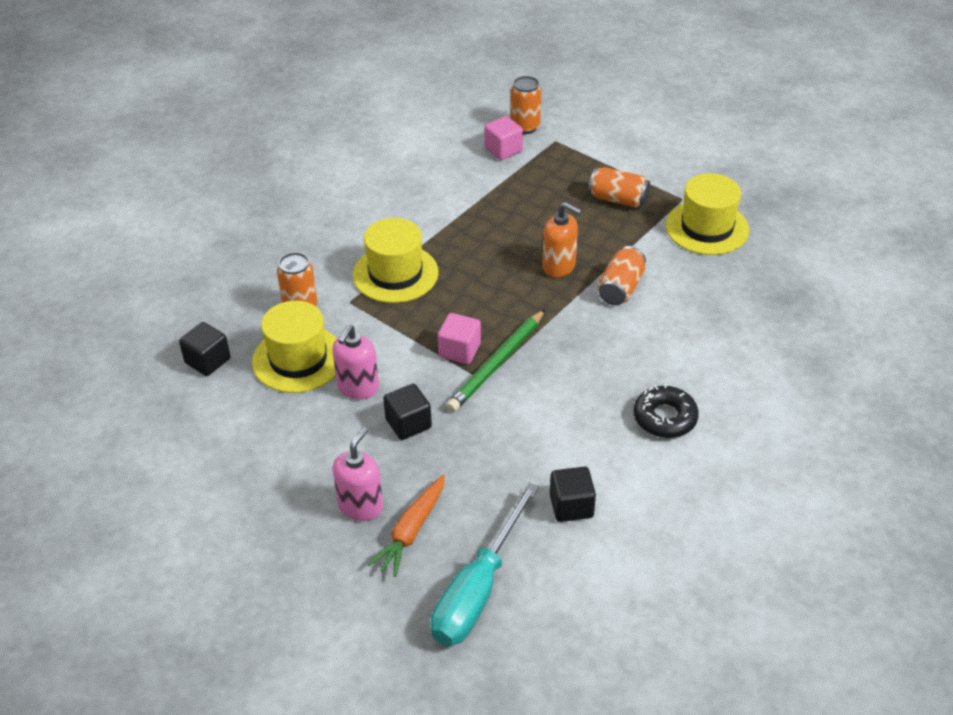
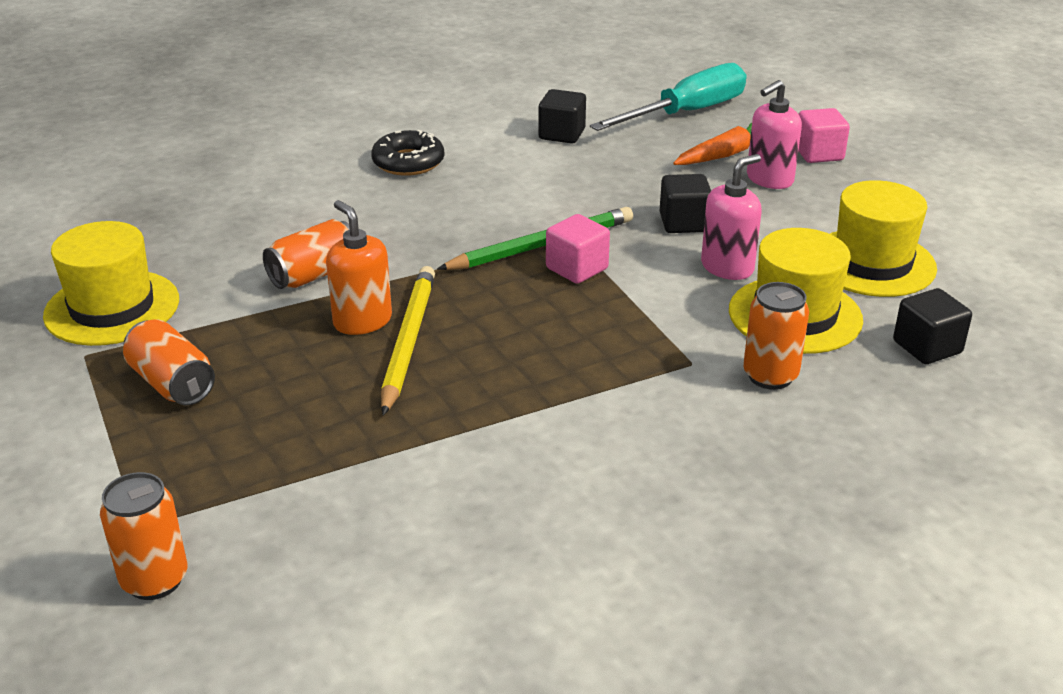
camera: 155 degrees left, 10 degrees down
yellow hat [353,218,439,303] -> yellow hat moved to [830,180,937,297]
pink cube [484,116,523,160] -> pink cube moved to [798,108,850,163]
none -> yellow pencil [381,266,435,416]

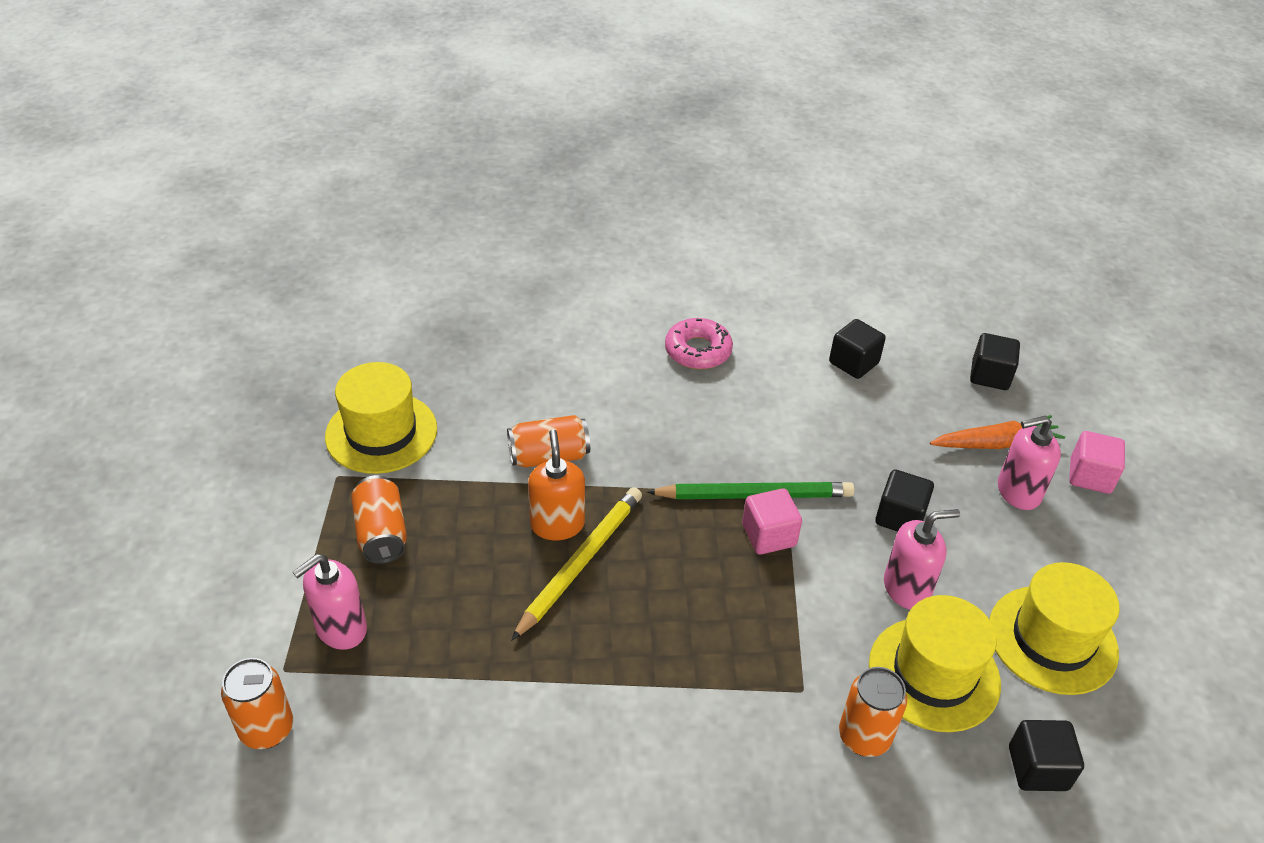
camera: 25 degrees right, 10 degrees up
black donut [371,130,444,176] -> pink donut [665,318,733,369]
turquoise screwdriver [590,63,746,131] -> black cube [970,333,1020,390]
none -> pink soap dispenser [293,554,367,650]

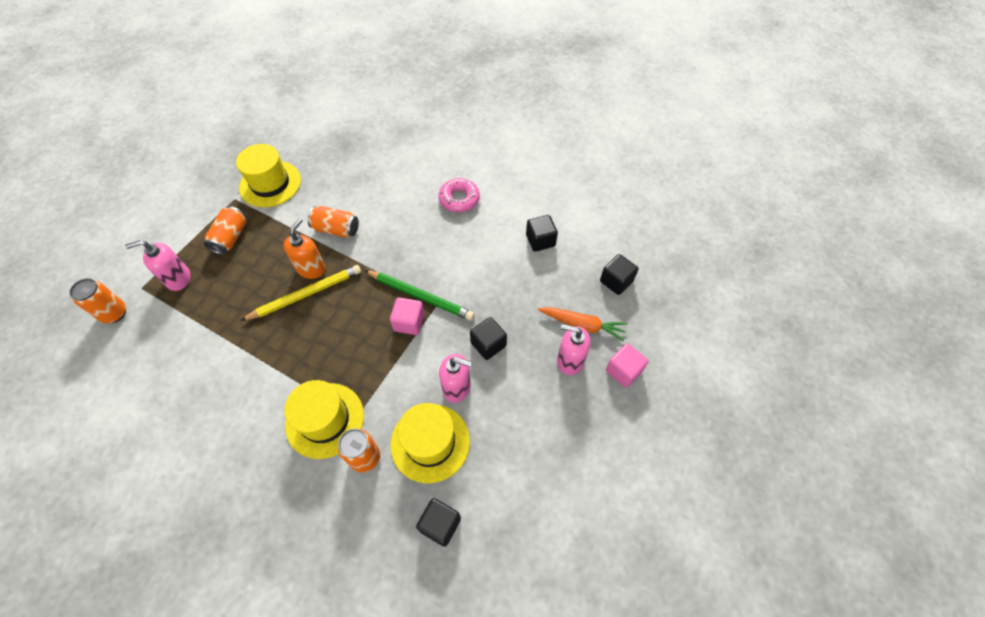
camera: 30 degrees right, 15 degrees up
yellow hat [989,562,1120,695] -> yellow hat moved to [285,380,364,459]

